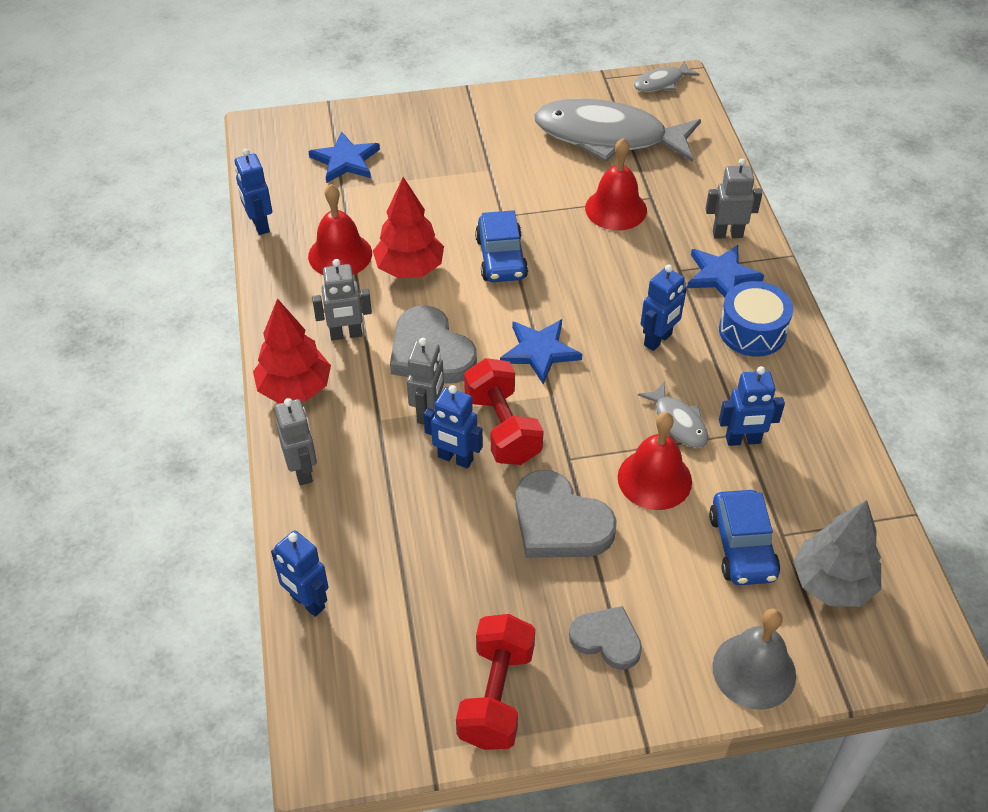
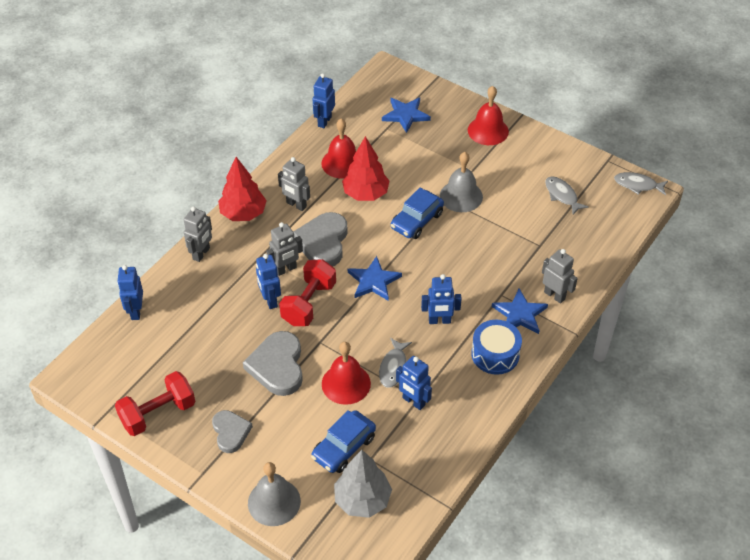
camera: 45 degrees right, 0 degrees up
grey fish [534,99,701,162] -> grey fish [545,176,589,215], size x0.44
red bell [585,138,647,231] -> red bell moved to [468,86,509,145]
none -> grey bell [440,152,483,212]

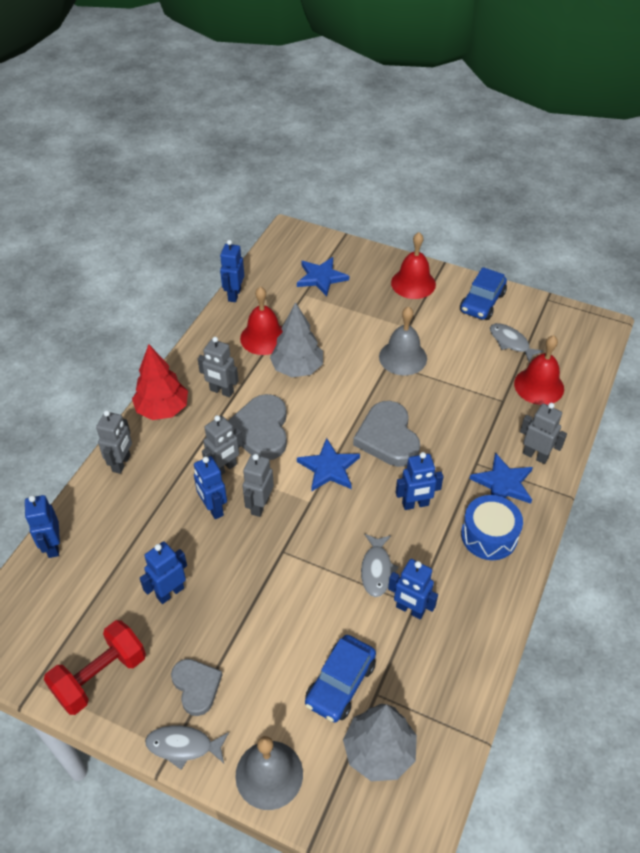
camera: 10 degrees left, 0 degrees up
grey heart [243,331,303,396] -> grey heart moved to [353,401,420,467]
red dumbbell [279,259,336,326] -> grey robot [242,454,274,517]
red bell [322,342,371,405] -> red bell moved to [514,335,564,405]
red tree [342,136,389,201] -> grey tree [270,302,323,377]
blue car [391,188,444,239] -> blue car moved to [460,267,507,320]
grey fish [614,172,668,195] -> grey fish moved to [145,726,229,770]
none -> blue robot [140,541,187,604]

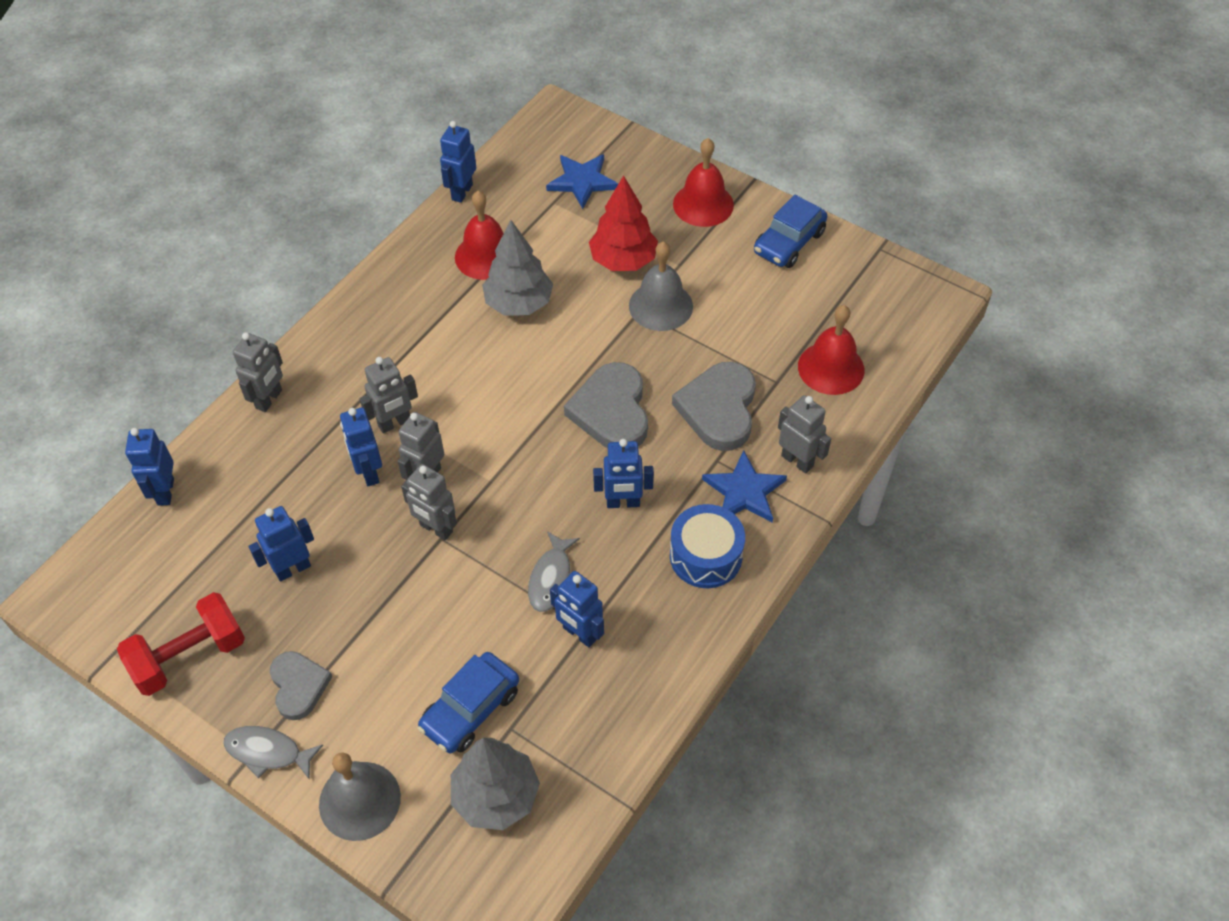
camera: 10 degrees right, 5 degrees up
red tree [132,344,188,420] -> red tree moved to [589,175,658,271]
grey robot [198,337,238,397] -> grey robot moved to [401,464,457,540]
grey heart [228,394,287,460] -> grey heart moved to [672,362,756,451]
blue star [297,438,360,492] -> none
grey fish [490,323,544,362] -> none

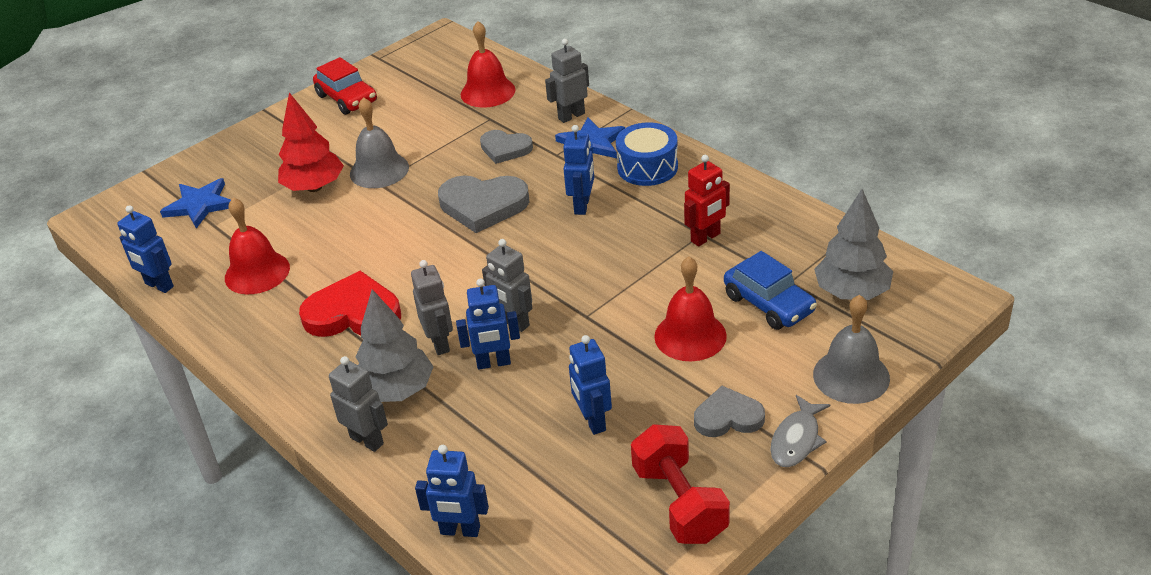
camera: 75 degrees left, 15 degrees down
grey robot [401,464,457,540] -> none
grey tree [482,220,553,316] -> grey tree moved to [355,289,434,402]
grey fish [528,531,580,612] -> none
blue robot [550,571,604,647] -> red robot [684,155,730,247]
grey heart [672,362,756,451] -> grey heart [480,130,533,164], size x0.63
red bell [673,138,734,227] -> red bell moved to [654,257,727,361]
blue car [754,195,827,268] -> red car [313,57,377,115]
none -> red heart [299,271,401,337]

